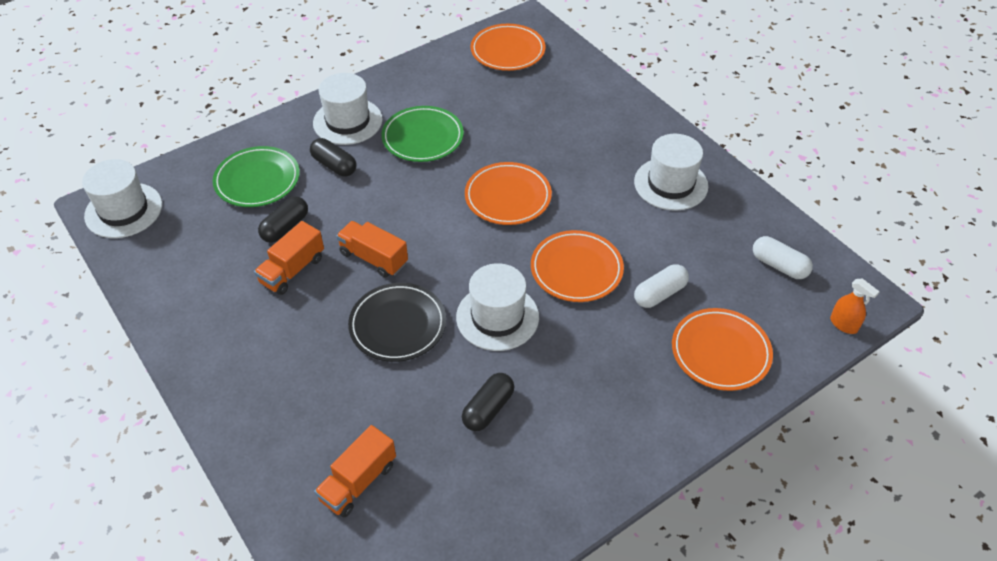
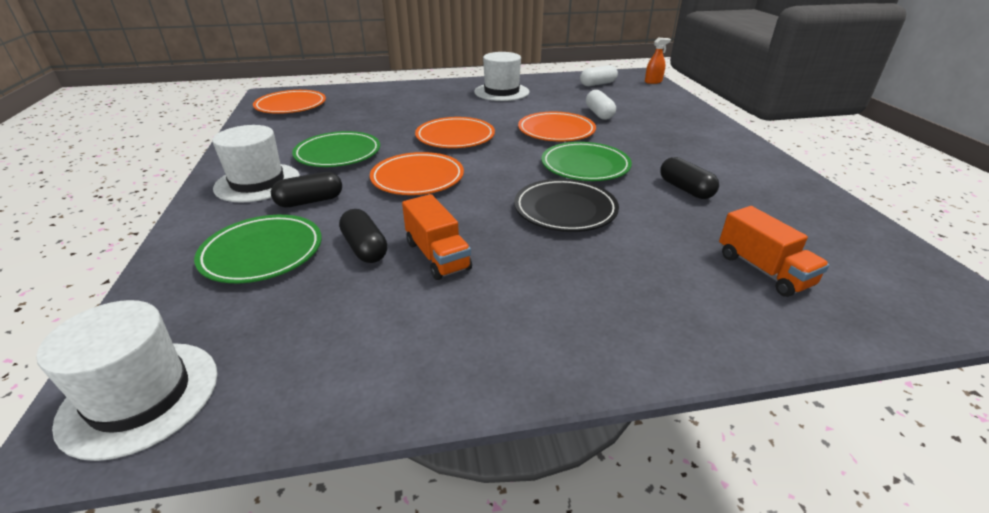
camera: 65 degrees left, 15 degrees down
orange truck [336,221,408,277] -> none
white hat [456,263,539,351] -> green plate [541,142,632,181]
orange plate [672,308,773,391] -> orange plate moved to [370,152,464,195]

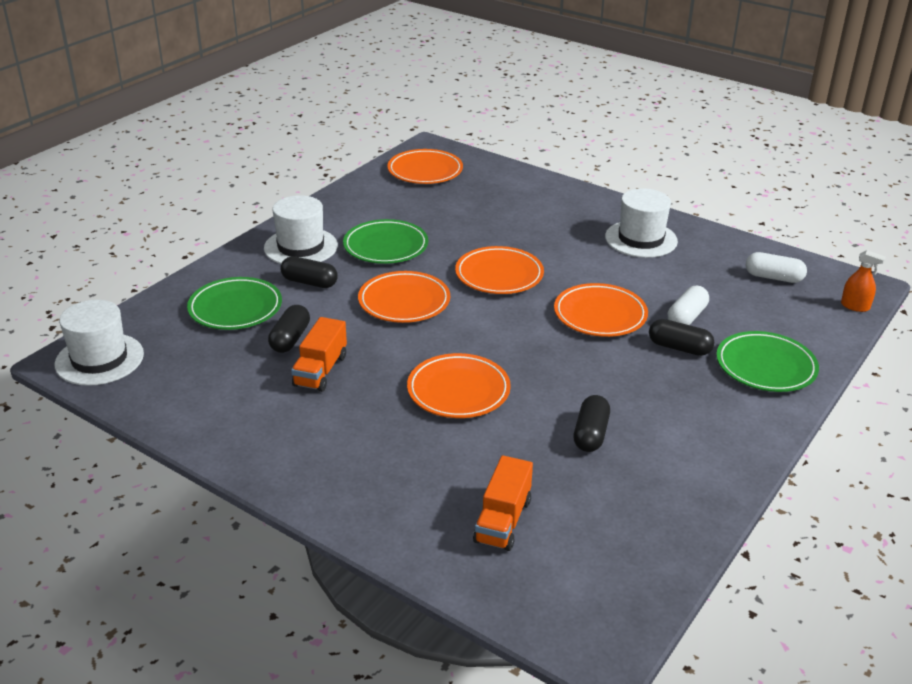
camera: 45 degrees right, 0 degrees up
black plate [514,179,619,232] -> orange plate [407,353,511,418]
green plate [541,142,632,181] -> green plate moved to [716,331,819,392]
none -> black capsule [649,319,714,356]

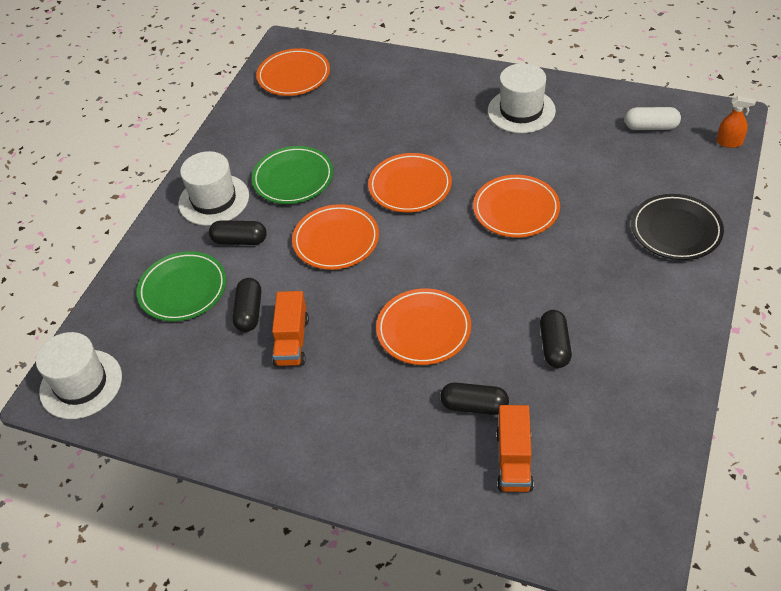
camera: 10 degrees left, 15 degrees up
black capsule [649,319,714,356] -> black capsule moved to [440,382,509,415]
white capsule [668,286,709,325] -> none
green plate [716,331,819,392] -> black plate [631,194,724,260]

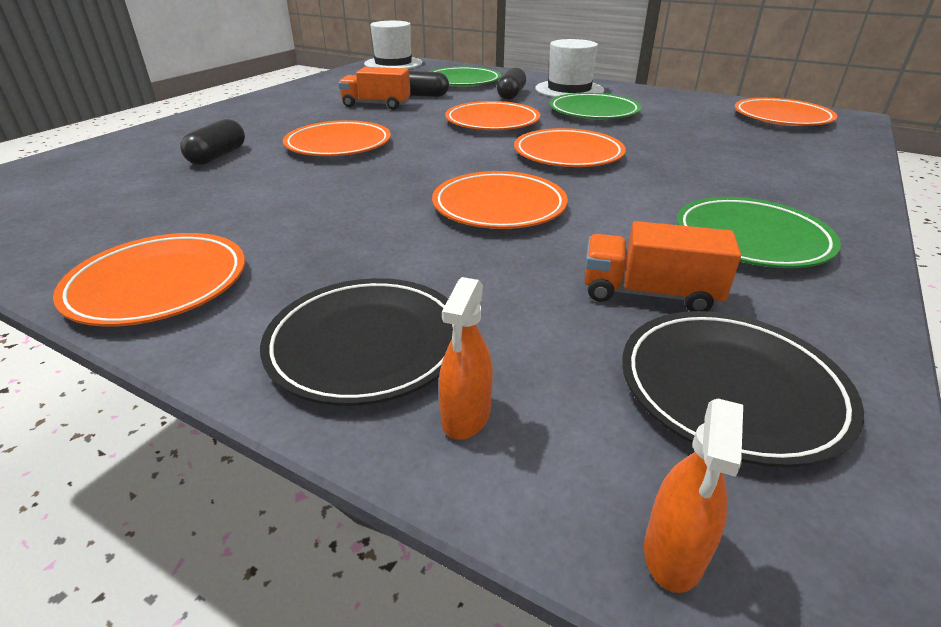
camera: 95 degrees right, 15 degrees down
white hat [488,63,556,133] -> green plate [676,197,841,268]
orange truck [496,405,534,492] -> orange truck moved to [584,221,741,311]
black capsule [540,310,572,368] -> none
white capsule [625,107,681,130] -> black plate [622,311,864,467]
none -> orange plate [53,233,245,327]
none -> orange spray bottle [439,277,493,440]

